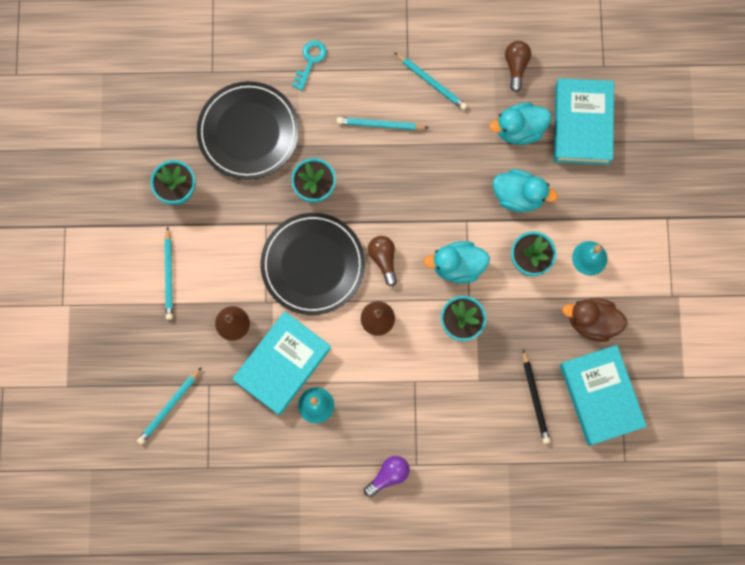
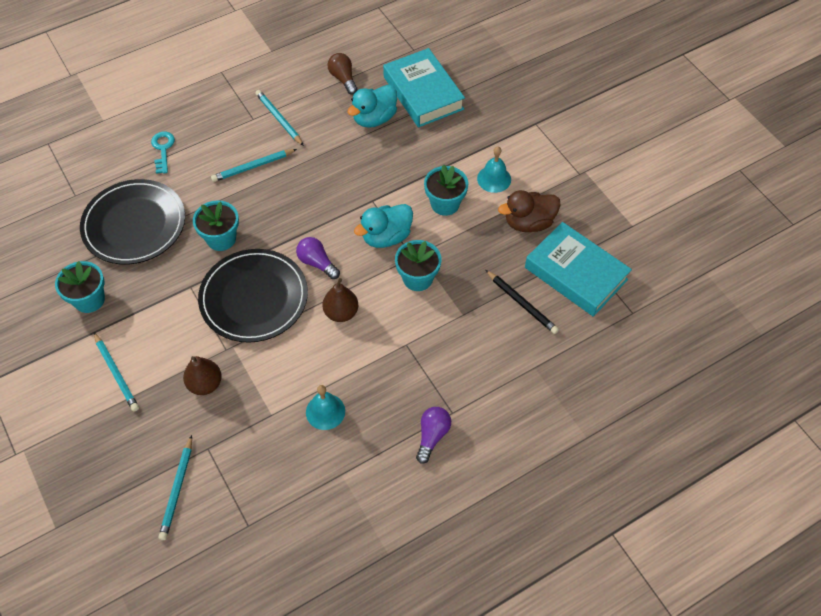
camera: 30 degrees left, 20 degrees down
turquoise book [232,312,331,416] -> none
brown light bulb [368,236,397,286] -> purple light bulb [296,237,340,279]
turquoise pencil [394,52,467,110] -> turquoise pencil turned 135 degrees counterclockwise [255,90,304,146]
turquoise duck [493,169,558,212] -> none

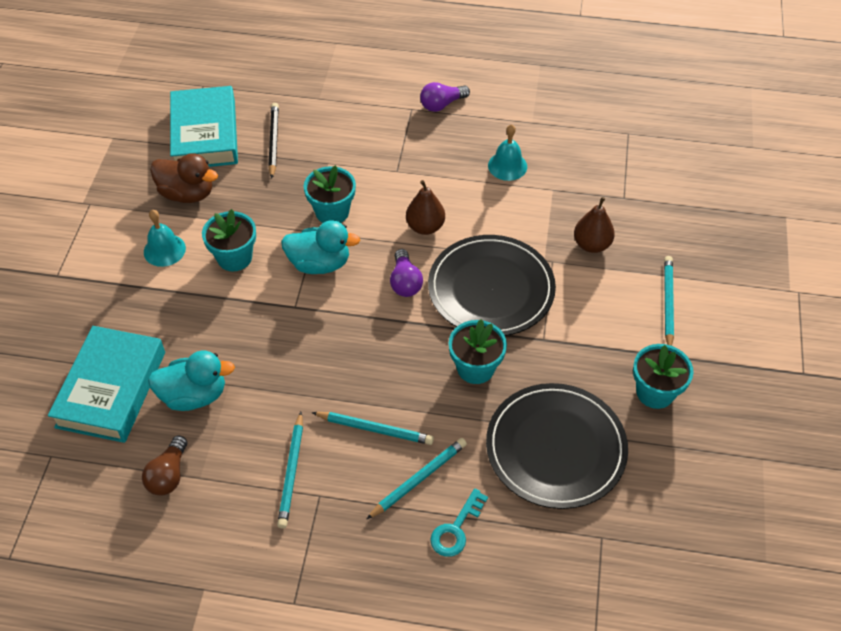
camera: 140 degrees left, 5 degrees down
turquoise pencil [158,435,192,540] -> turquoise pencil moved to [367,438,467,519]

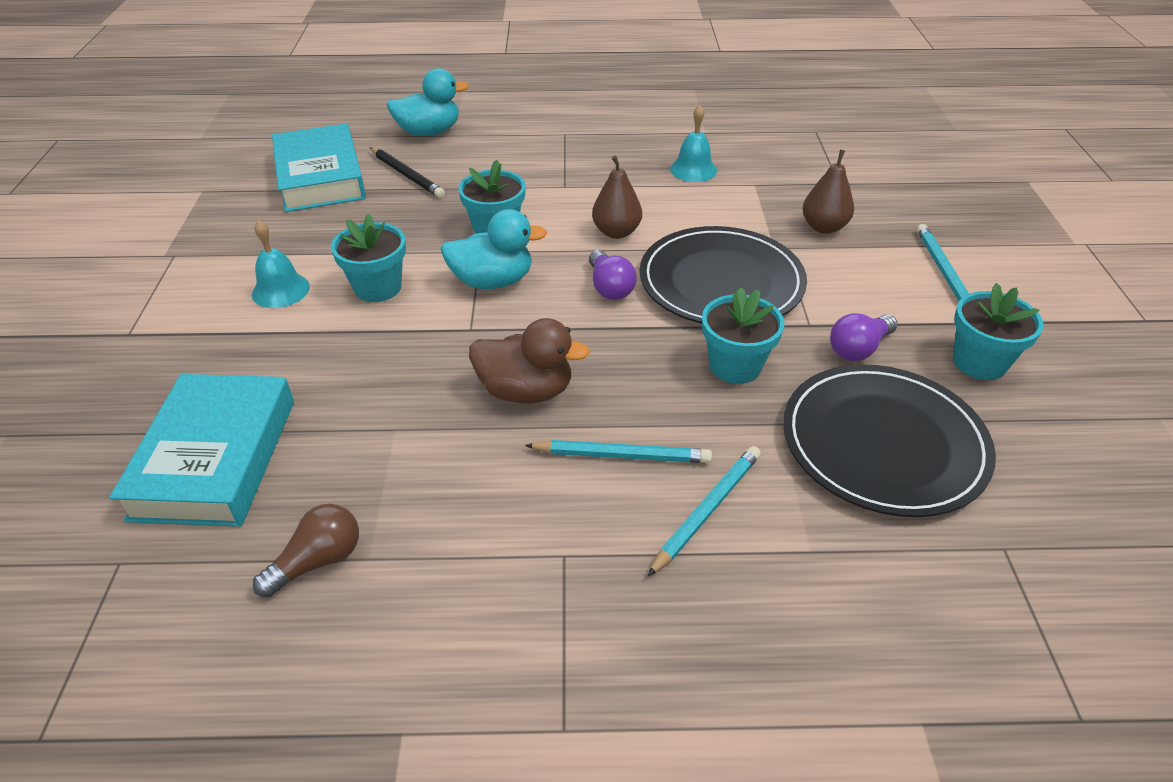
camera: 10 degrees left, 10 degrees down
brown light bulb [142,436,187,495] -> brown light bulb turned 135 degrees counterclockwise [253,504,359,597]
turquoise duck [148,350,235,411] -> turquoise duck moved to [387,68,469,136]
brown duck [150,153,218,203] -> brown duck moved to [469,318,590,404]
black pencil [268,103,279,179] -> black pencil turned 150 degrees clockwise [370,147,445,198]
turquoise pencil [277,412,303,528] -> none
purple light bulb [420,82,470,112] -> purple light bulb moved to [830,313,898,361]
turquoise key [430,488,488,557] -> none

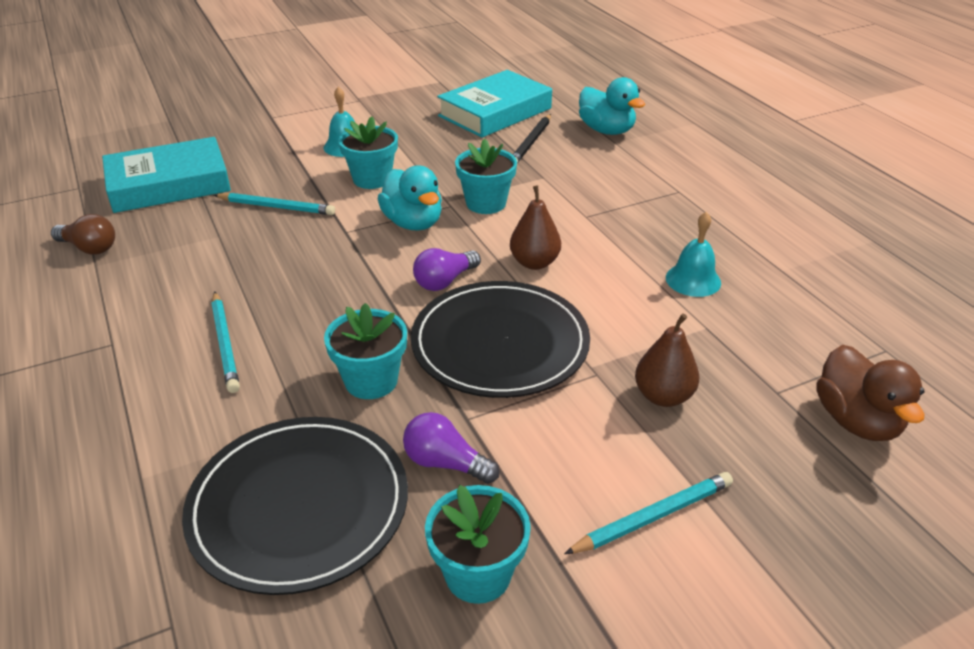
camera: 65 degrees right, 5 degrees down
brown duck [469,318,590,404] -> brown duck moved to [816,345,925,441]
turquoise pencil [648,446,761,576] -> turquoise pencil moved to [214,193,335,215]

